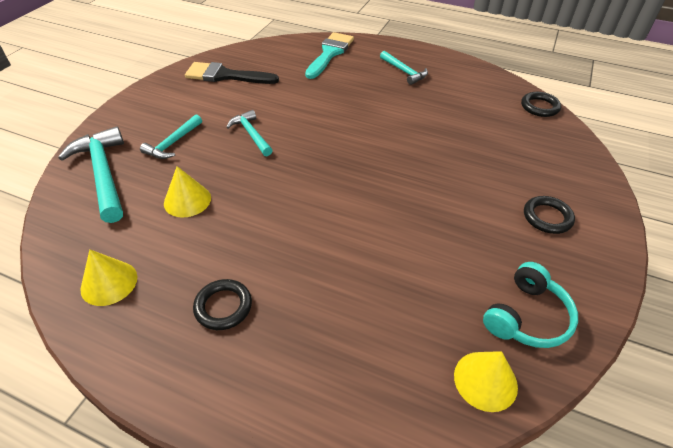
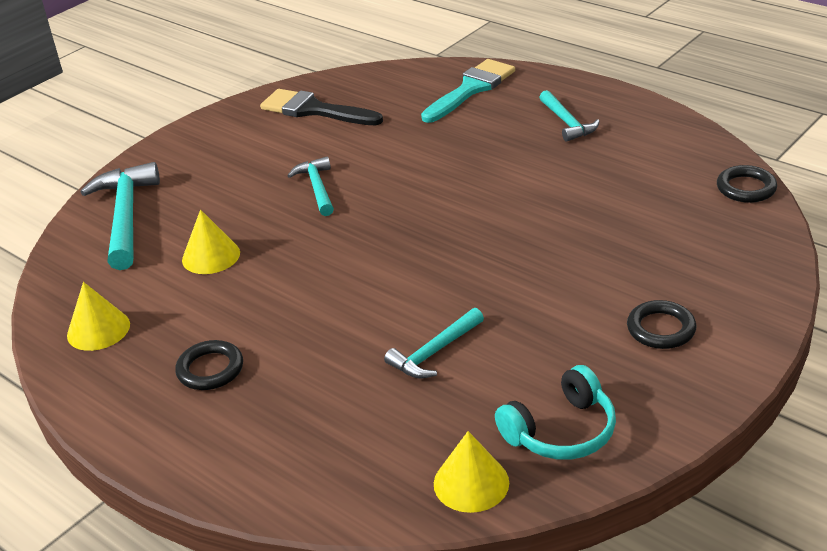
camera: 20 degrees right, 10 degrees down
turquoise hammer [140,114,202,159] -> turquoise hammer moved to [384,308,484,379]

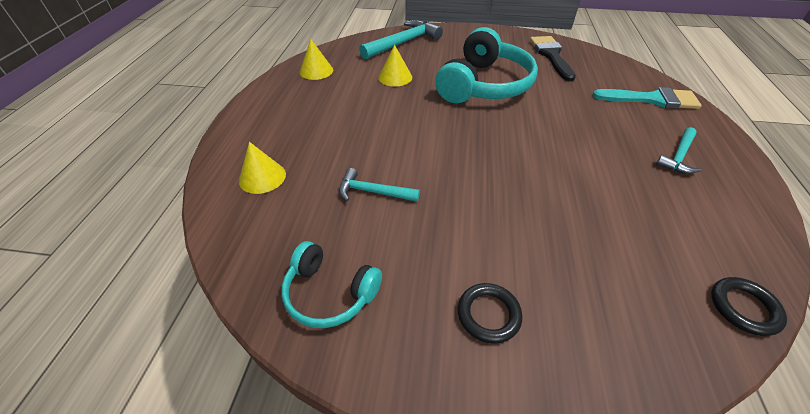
camera: 55 degrees right, 10 degrees up
black ring [175,340,243,390] -> none
turquoise hammer [287,156,334,216] -> turquoise headphones [435,27,538,103]
yellow cone [434,431,509,513] -> yellow cone moved to [239,142,286,194]

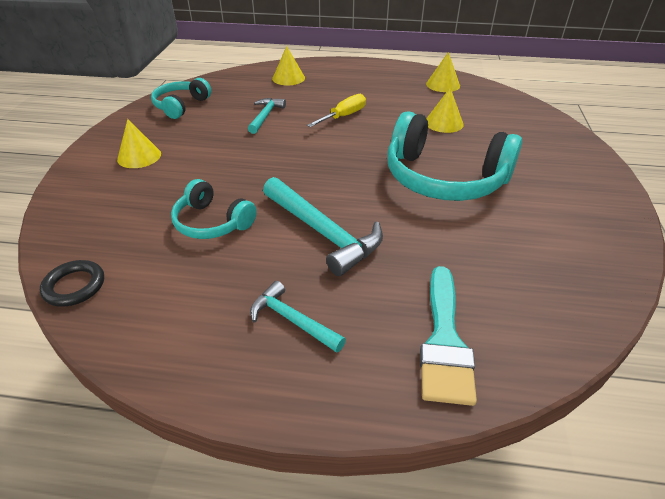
camera: 90 degrees right, 5 degrees down
turquoise hammer [359,20,443,59] -> turquoise hammer moved to [263,177,383,276]
black ring [458,283,522,344] -> yellow cone [117,119,161,168]
black brush [530,36,576,81] -> none
none -> turquoise headphones [171,179,257,239]
none -> yellow screwdriver [307,94,366,127]

